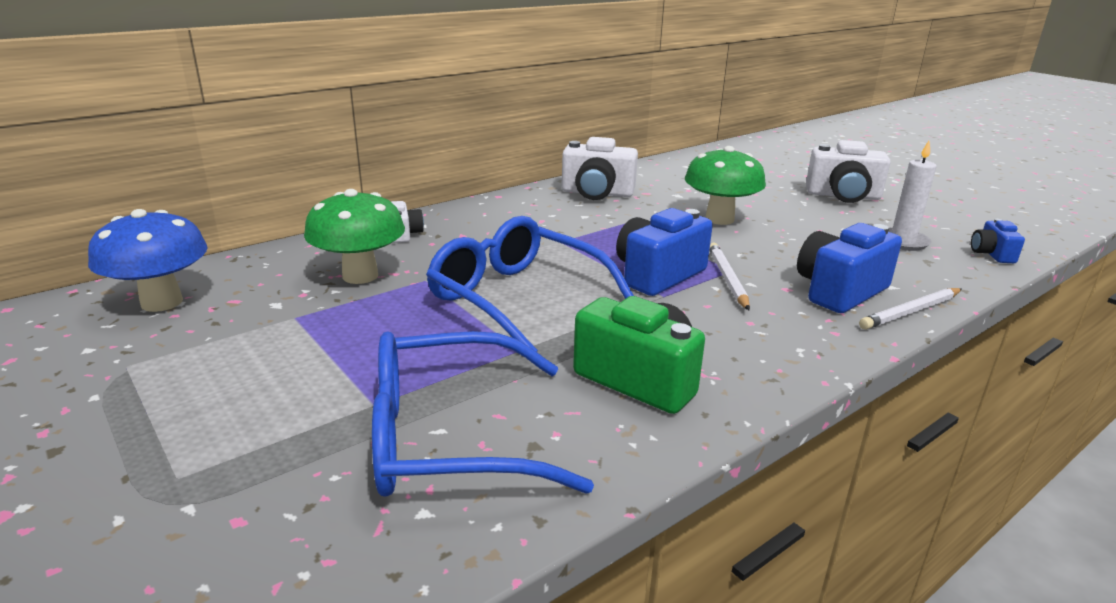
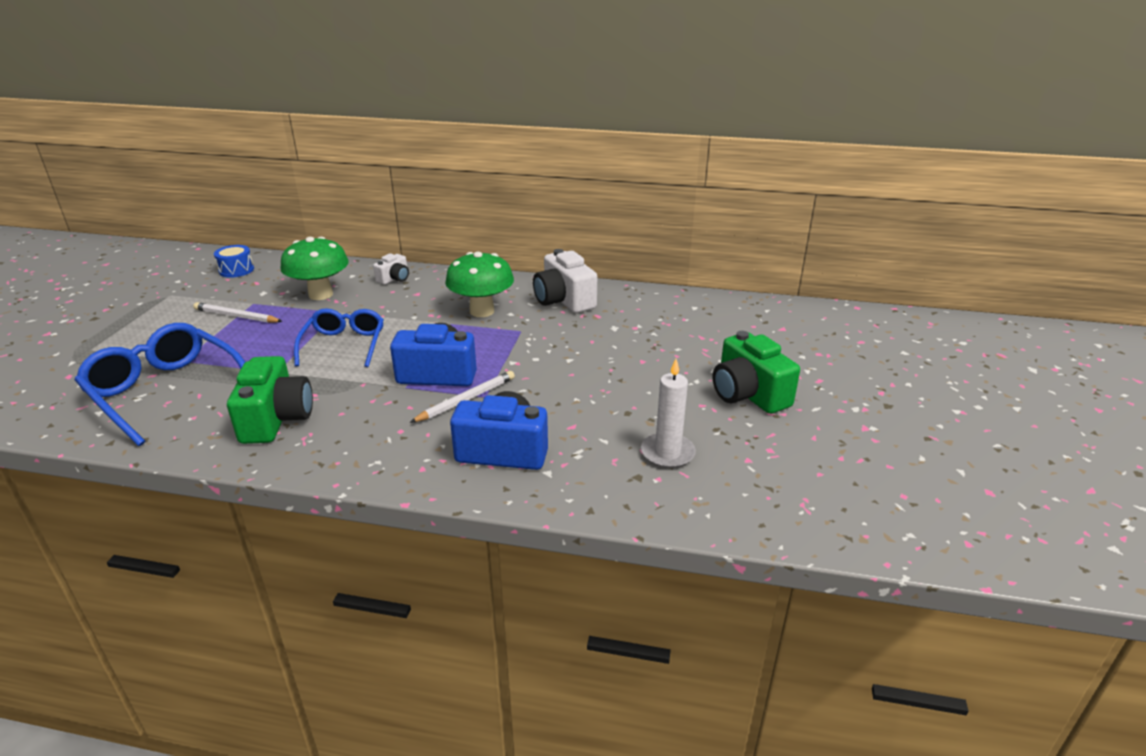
camera: 50 degrees right, 5 degrees up
blue mushroom [88,209,208,312] -> blue drum [214,245,254,278]
blue glasses [426,216,634,352] -> blue glasses [294,308,384,367], size x0.66
green mushroom [685,146,766,225] -> green mushroom moved to [445,252,514,317]
white camera [806,140,890,203] -> green camera [713,331,800,414]
white pencil [859,288,962,330] -> white pencil moved to [193,302,283,323]
blue camera [971,219,1025,263] -> none

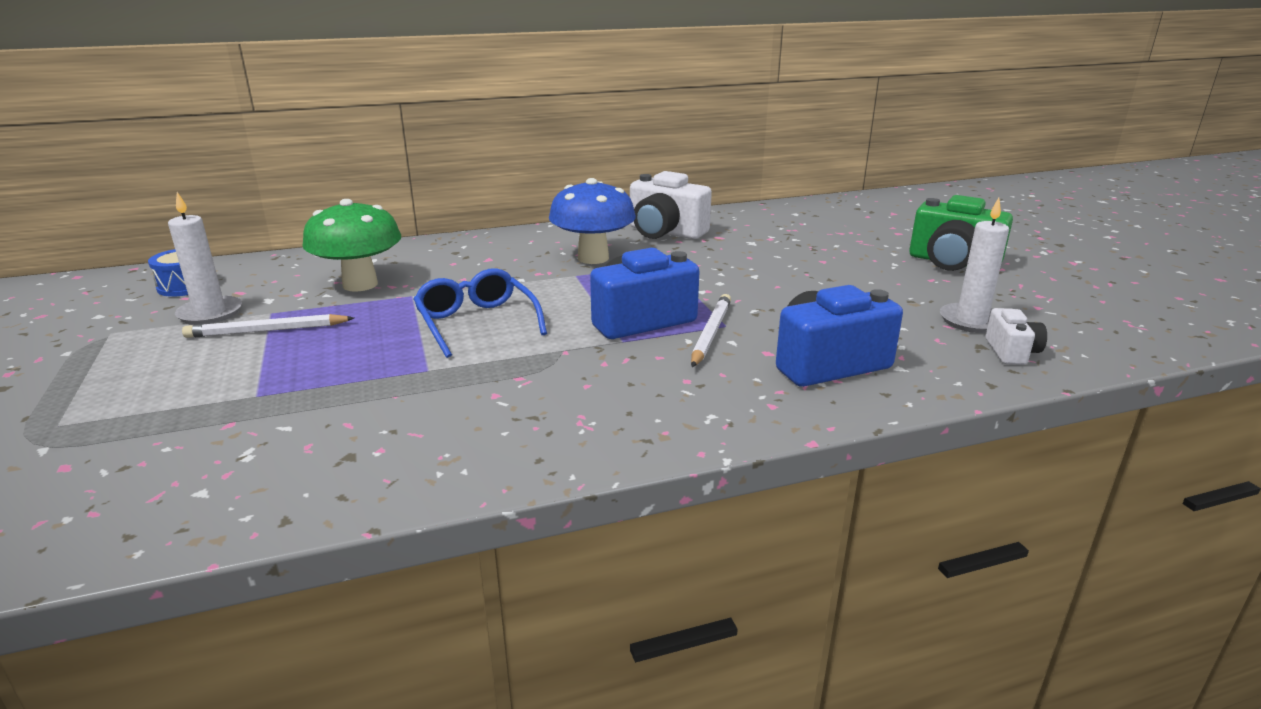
camera: 30 degrees left, 5 degrees down
blue glasses [75,323,245,446] -> none
green camera [227,356,313,444] -> none
white camera [373,253,409,285] -> white camera moved to [985,308,1047,365]
green mushroom [445,252,514,317] -> blue mushroom [549,178,636,264]
none -> white candle [168,192,242,325]

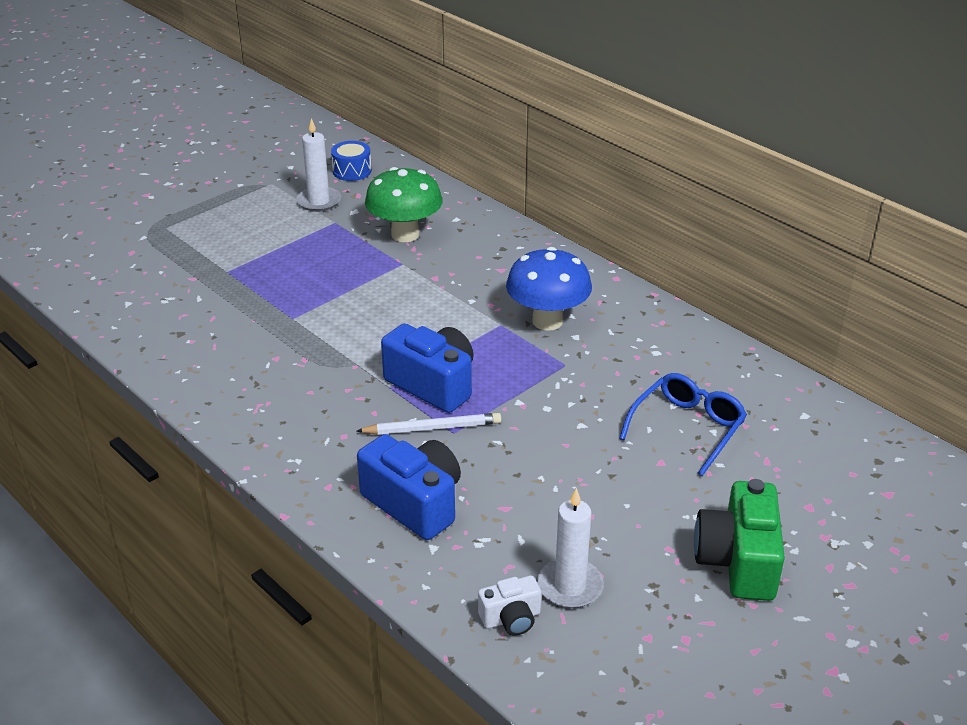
camera: 65 degrees right, 10 degrees up
white pencil [182,314,354,338] -> none
blue glasses [414,268,547,358] -> blue glasses moved to [619,373,747,476]
white camera [630,171,712,239] -> none

